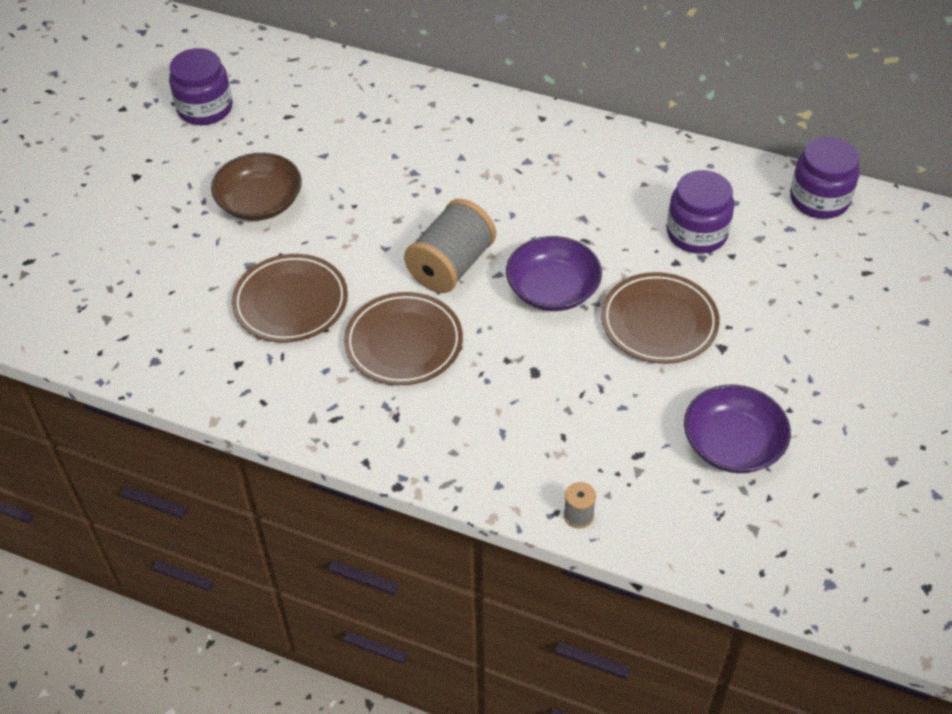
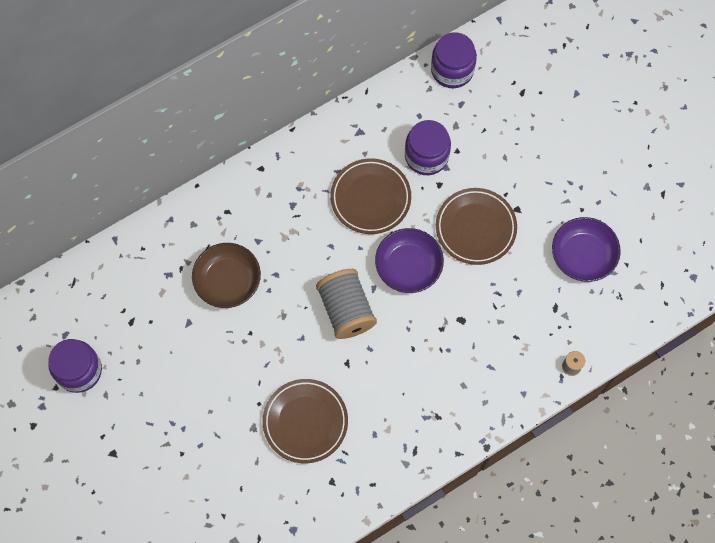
camera: 55 degrees left, 20 degrees up
brown bowl [211,153,302,221] -> brown bowl moved to [192,243,261,308]
brown plate [344,292,463,385] -> brown plate moved to [330,158,411,234]

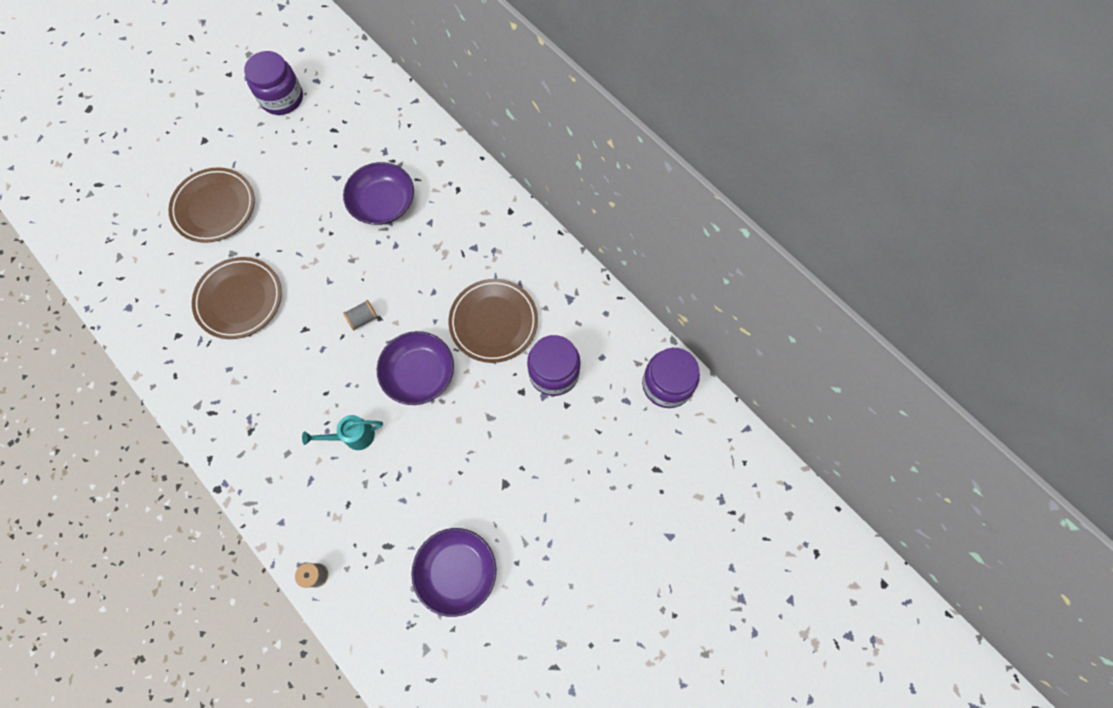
camera: 80 degrees right, 0 degrees up
brown bowl [192,243,261,308] -> purple bowl [343,162,414,225]
grey spool [316,269,377,339] -> grey spool [343,300,378,331], size x0.44
brown plate [436,188,517,265] -> brown plate moved to [168,167,255,243]
none -> turquoise watering can [302,415,383,450]

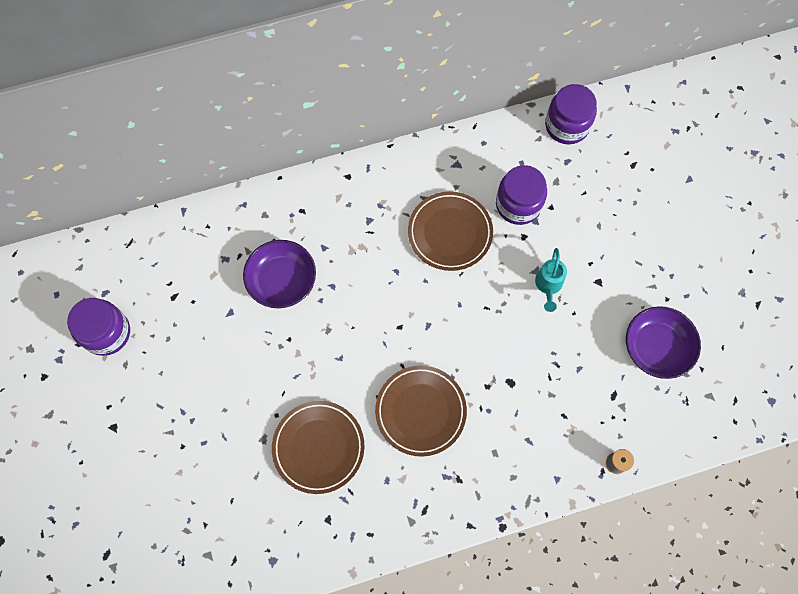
camera: 65 degrees left, 0 degrees up
brown plate [168,167,255,243] -> brown plate moved to [375,365,467,457]
turquoise watering can [302,415,383,450] -> turquoise watering can moved to [535,248,567,312]
grey spool [343,300,378,331] -> none
purple bowl [377,331,454,405] -> none

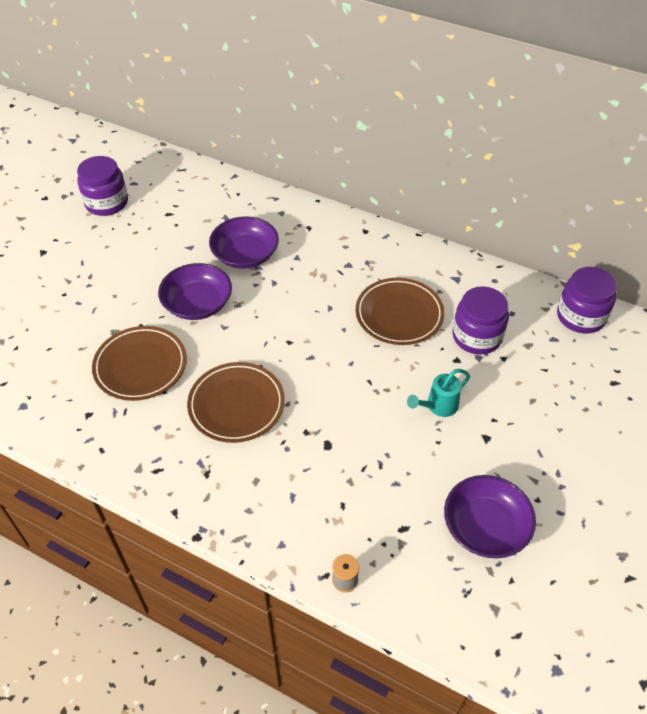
camera: 45 degrees right, 20 degrees down
none -> purple bowl [158,263,232,320]

